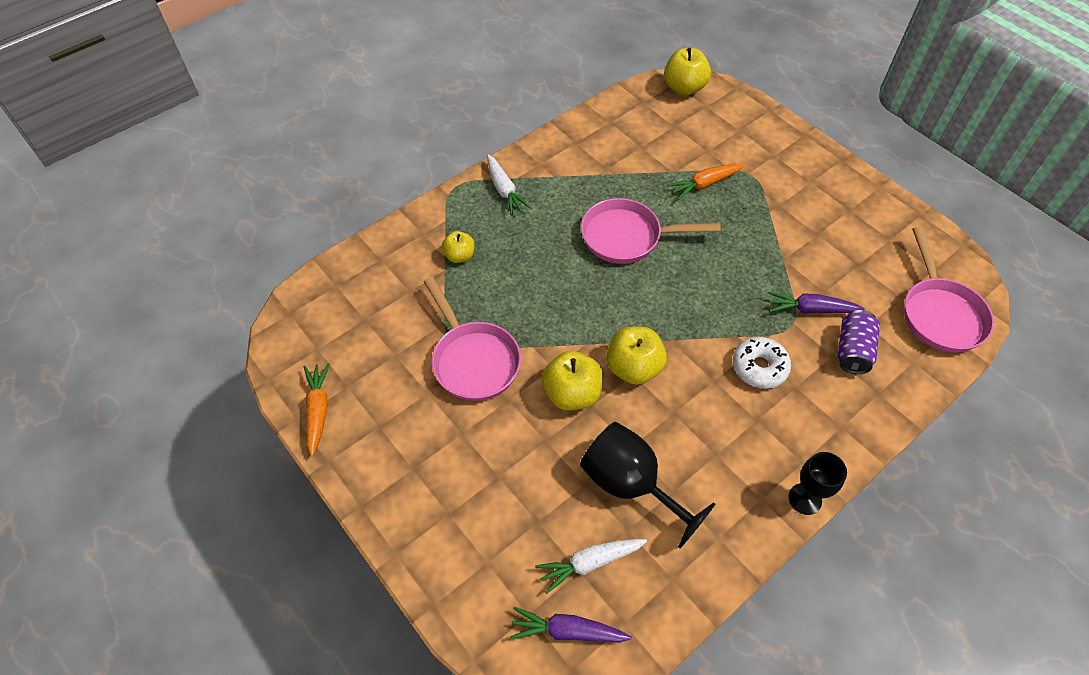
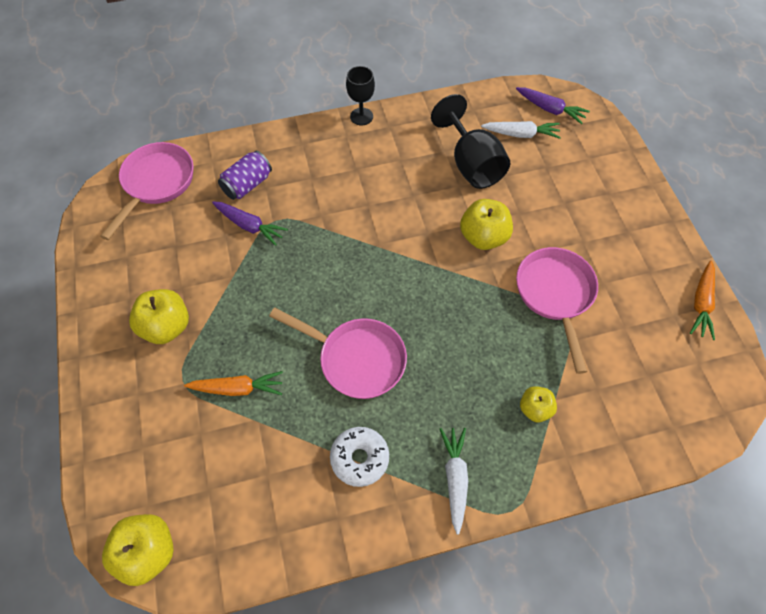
camera: 155 degrees left, 5 degrees up
yellow apple [606,327,667,385] -> yellow apple moved to [129,289,189,344]
white donut [733,337,791,389] -> white donut moved to [330,427,389,487]

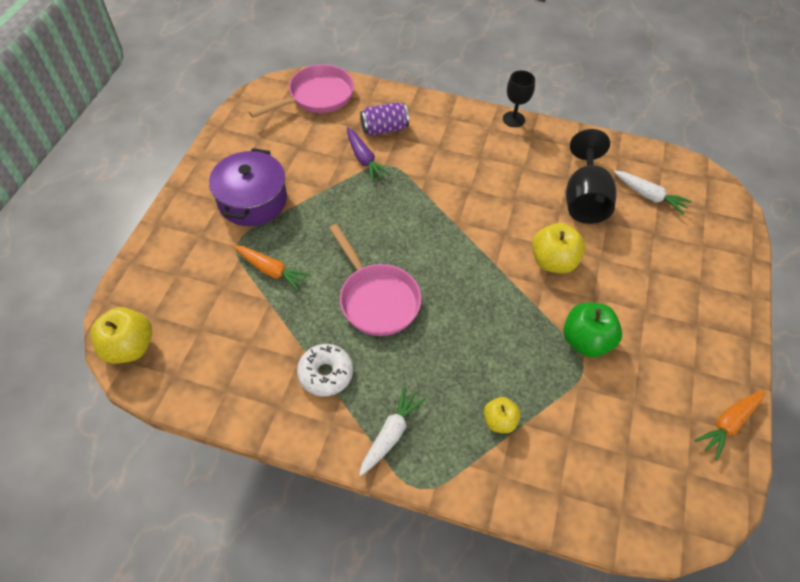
camera: 30 degrees right, 5 degrees down
yellow apple [129,289,189,344] -> purple pot [209,148,287,226]
purple carrot [516,87,590,124] -> none
pink pan [516,247,598,374] -> green apple [563,302,622,357]

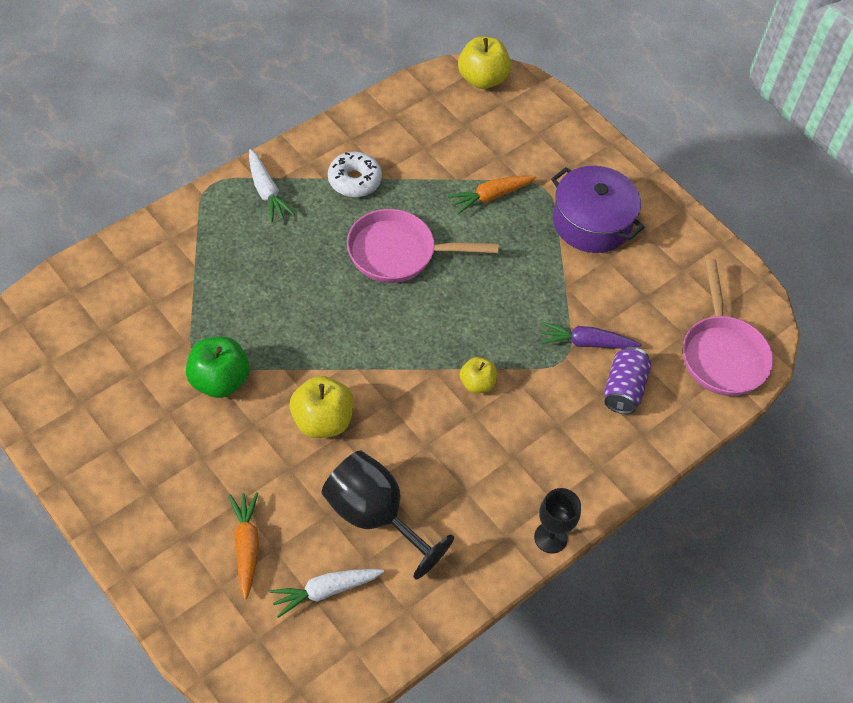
camera: 120 degrees right, 0 degrees up
yellow apple [484,397,521,433] -> yellow apple moved to [460,357,497,394]
orange carrot [695,390,765,460] -> orange carrot moved to [229,492,259,599]

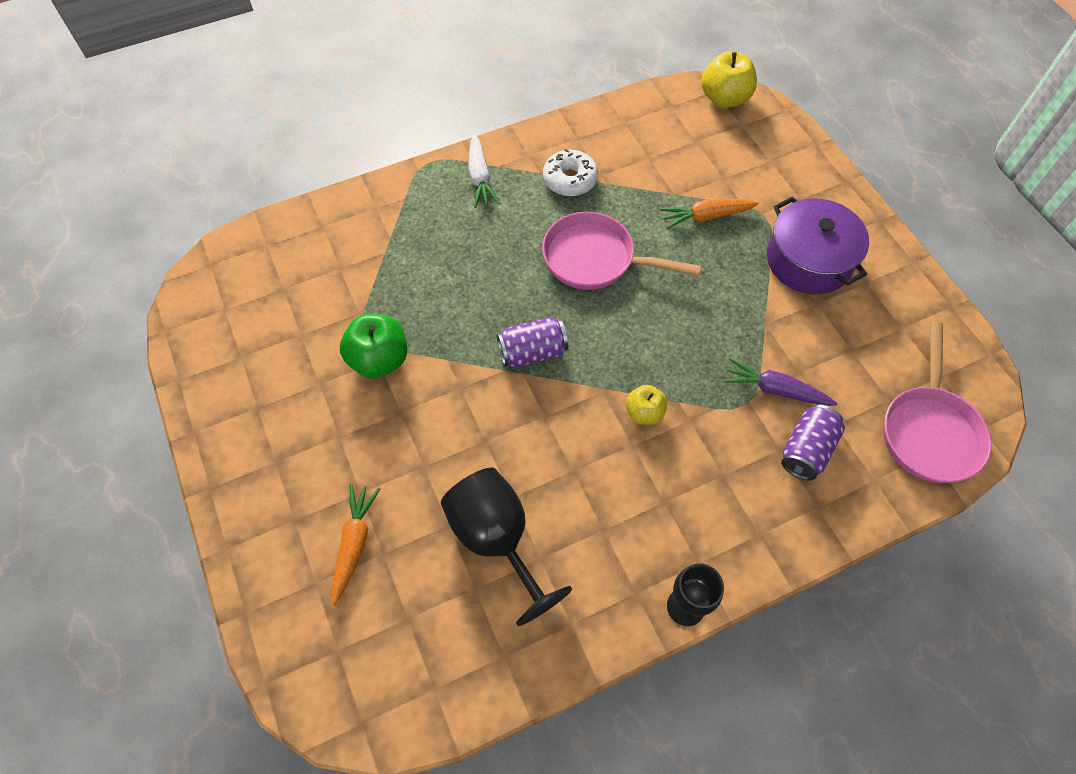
camera: 20 degrees right, 5 degrees up
white carrot [269,569,384,618] -> none
yellow apple [290,376,354,438] -> none
none -> purple can [497,317,568,367]

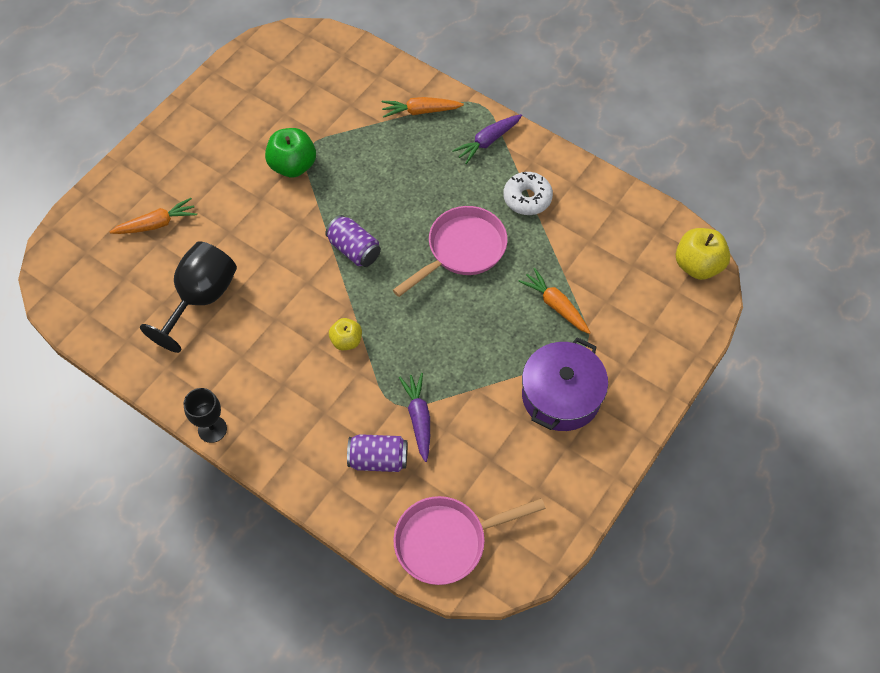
camera: 60 degrees right, 0 degrees up
white carrot [468,134,500,208] -> purple carrot [452,114,522,164]
pink pan [542,212,701,290] -> pink pan turned 60 degrees clockwise [393,206,507,297]
none -> orange carrot [382,97,464,118]

